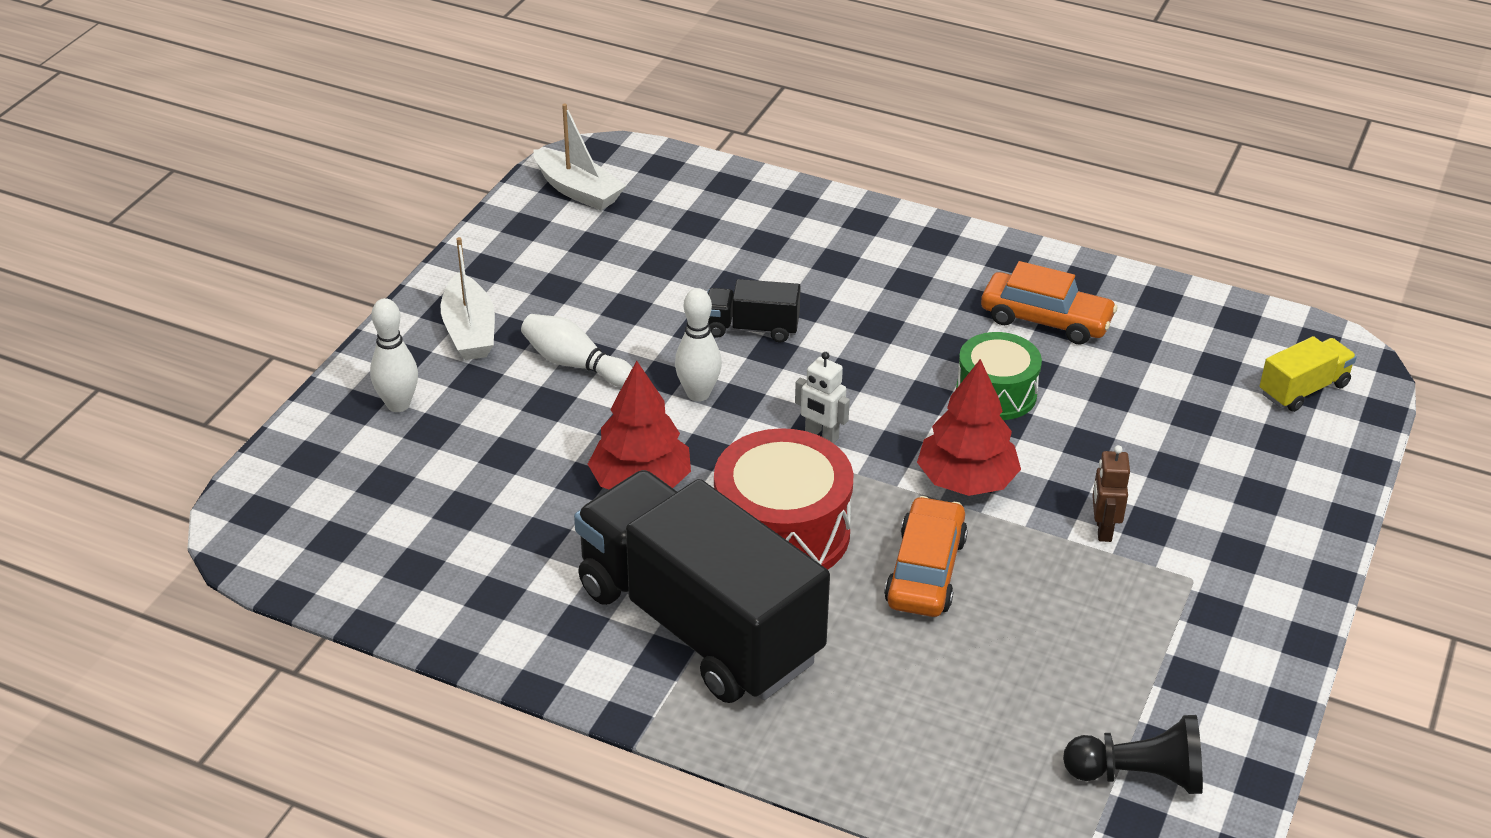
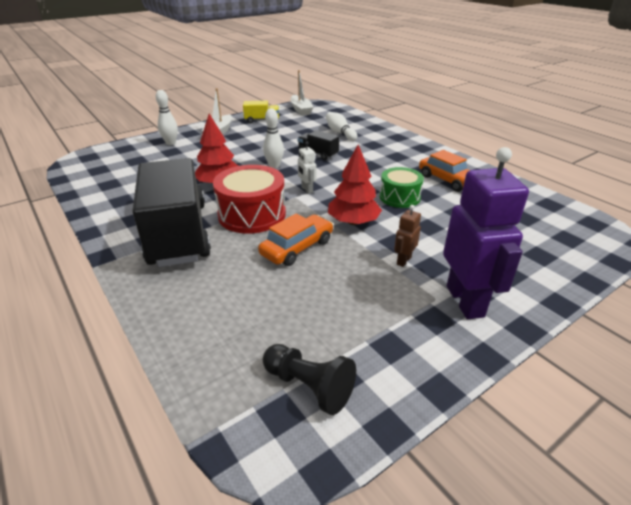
camera: 30 degrees right, 5 degrees down
white bowling pin [521,314,632,387] -> white bowling pin moved to [326,112,357,141]
yellow truck [1260,336,1357,412] -> yellow truck moved to [243,101,279,123]
none -> purple robot [443,147,529,319]

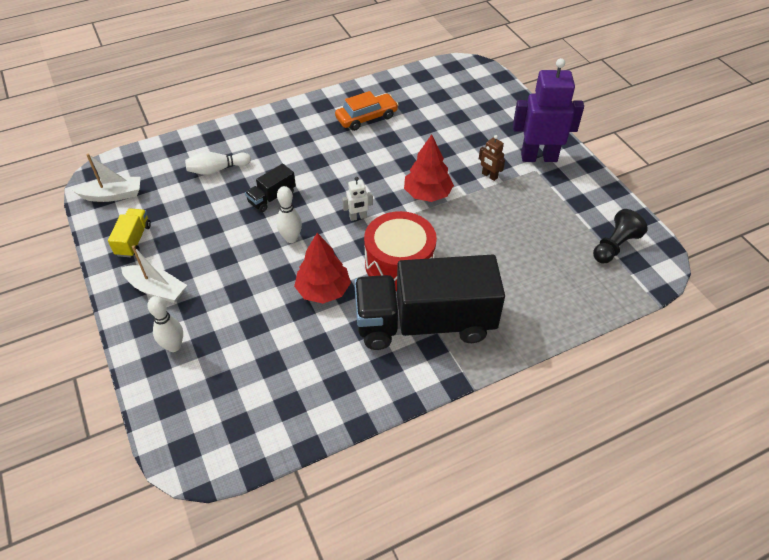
camera: 80 degrees left, 15 degrees up
orange car [258,214,333,266] -> none
green drum [380,167,424,208] -> none

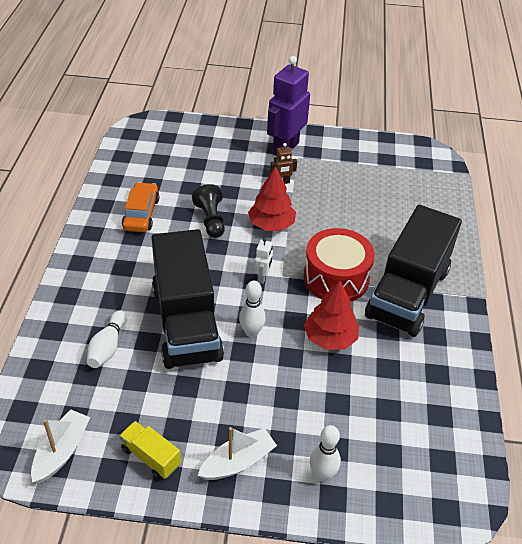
camera: 60 degrees left, 5 degrees down
black truck [245,164,296,212] -> black truck [151,229,224,369], size x2.41
black pawn [593,209,648,263] -> black pawn moved to [192,184,225,238]

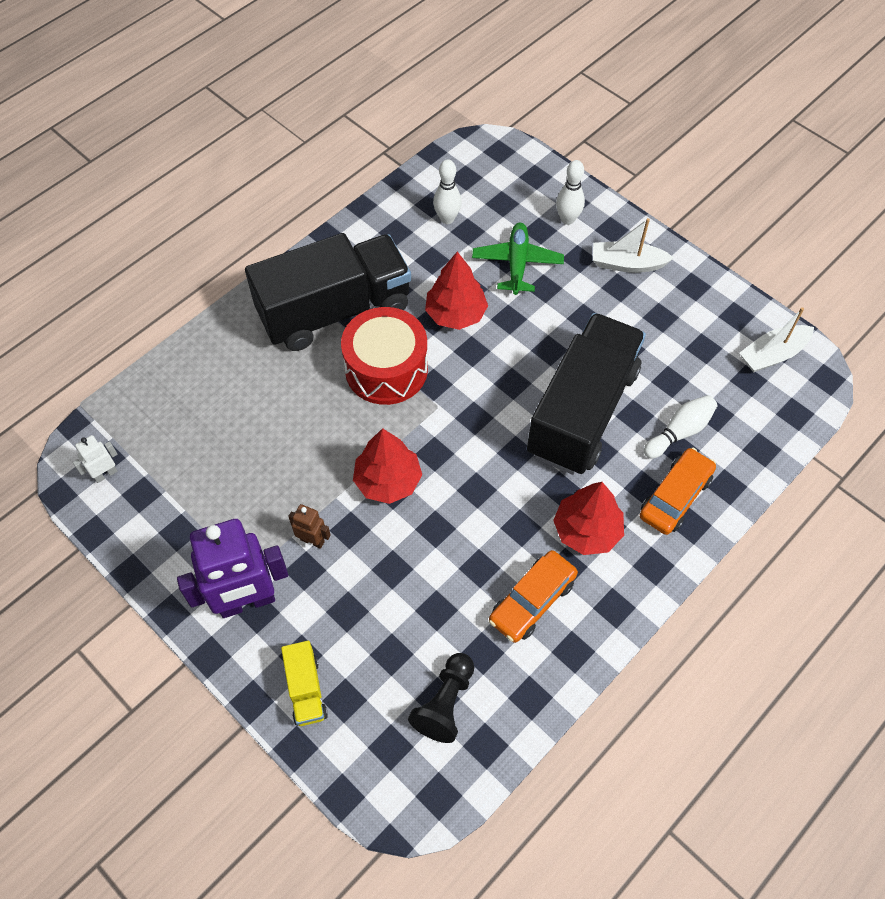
camera: 140 degrees left, 15 degrees up
yellow truck [119,421,181,479] -> yellow truck moved to [281,641,328,726]
black pawn [192,184,225,238] -> black pawn moved to [408,653,474,743]
white bowling pin [239,281,266,337] -> white bowling pin moved to [433,159,462,224]
white robot [254,238,273,284] -> white robot moved to [73,435,118,483]
none -> green plane [472,223,564,295]
none -> red tree [553,482,624,555]
none -> orange car [640,448,716,535]

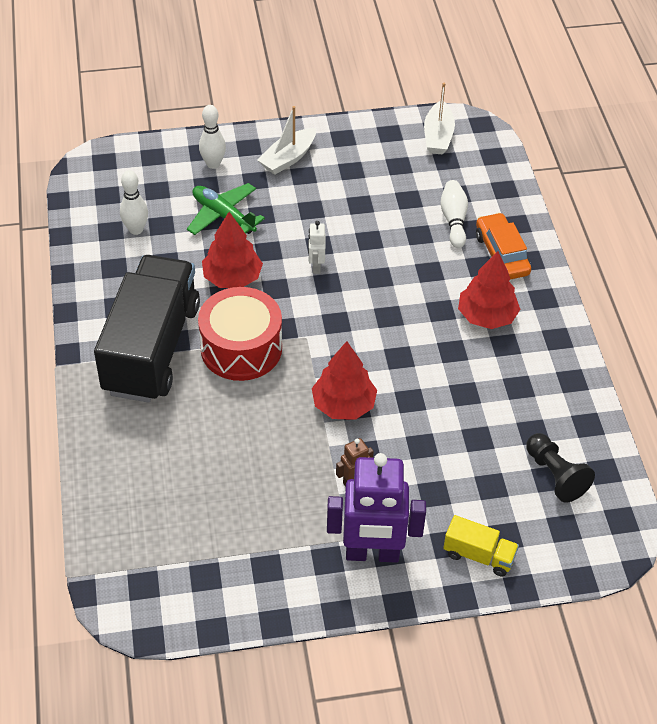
camera: 55 degrees left, 10 degrees down
white robot [73,435,118,483] -> white robot moved to [308,221,325,274]
purple robot [177,519,288,618] -> purple robot turned 75 degrees clockwise [327,453,426,563]
orange car [489,550,578,643] -> none
black truck [527,313,646,475] -> none

